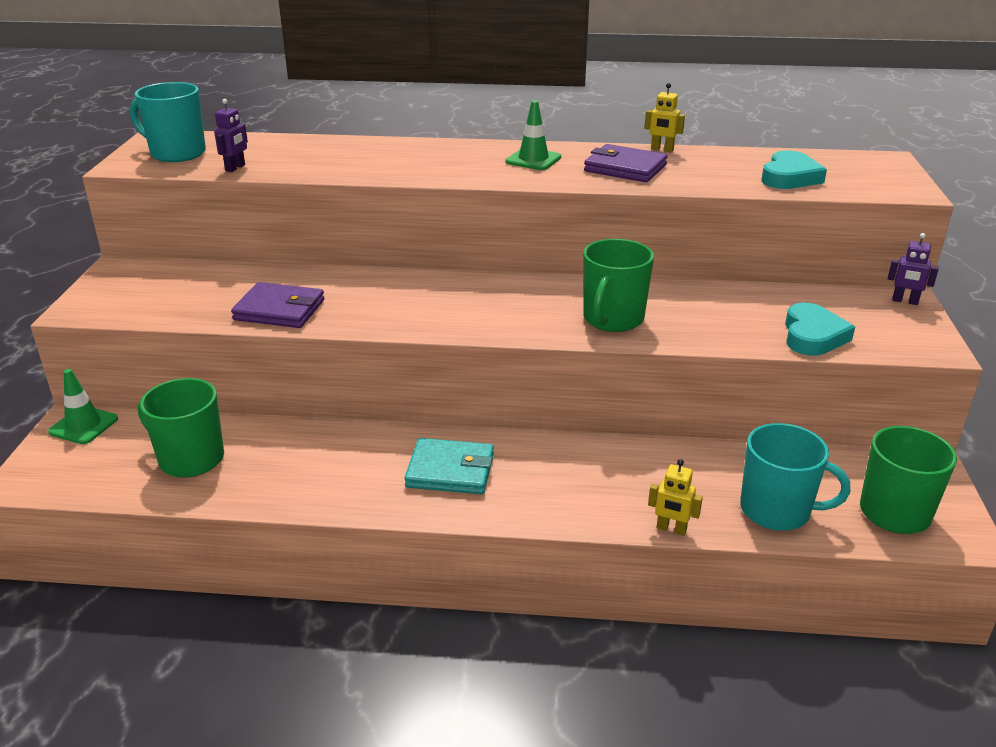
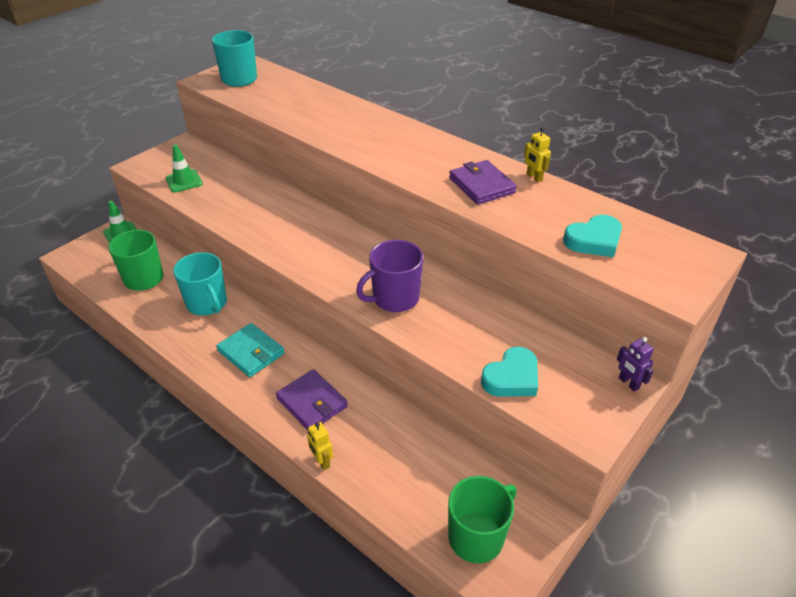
camera: 35 degrees right, 10 degrees up
purple robot [214,99,248,172] -> none
purple wallet [231,282,324,328] -> purple wallet moved to [276,369,348,429]
green traffic cone [505,100,561,170] -> green traffic cone moved to [165,144,203,192]
green mug [583,239,654,332] -> purple mug [356,240,423,312]
turquoise mug [740,423,850,531] -> turquoise mug moved to [173,252,227,316]

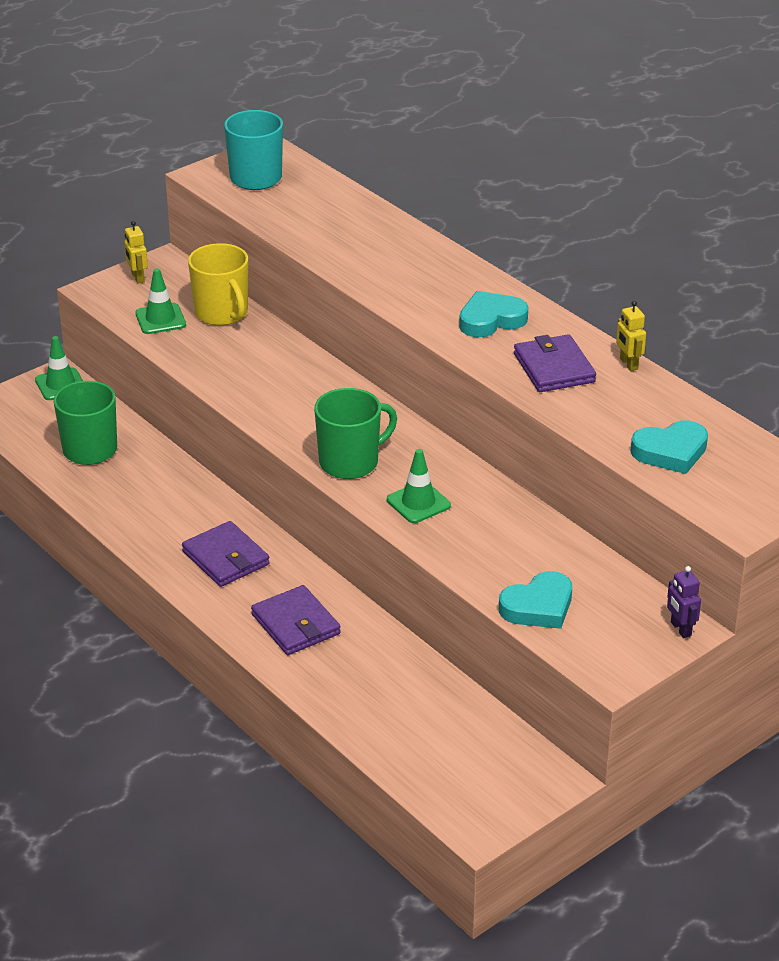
camera: 10 degrees right, 5 degrees down
turquoise mug [173,252,227,316] -> none
turquoise wallet [216,323,285,377] -> purple wallet [182,521,270,587]
yellow robot [307,422,333,470] -> yellow robot moved to [124,221,148,283]
purple mug [356,240,423,312] -> green traffic cone [387,449,451,523]
green mug [448,476,517,564] -> green mug moved to [314,388,397,479]
none -> yellow mug [188,243,248,326]
none -> turquoise heart [459,291,528,338]

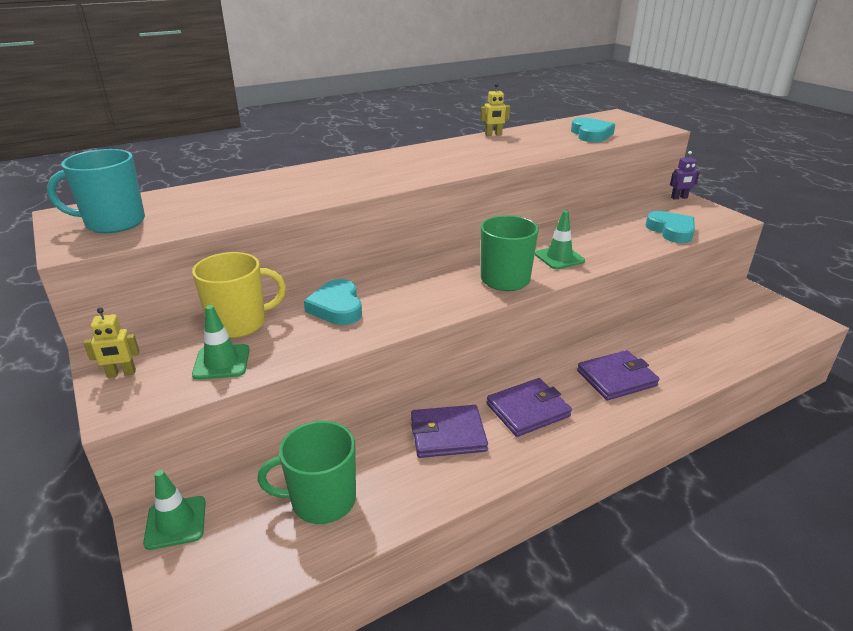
camera: 80 degrees left, 5 degrees down
turquoise heart [459,291,528,338] -> turquoise heart moved to [304,279,362,325]
purple wallet [514,334,596,392] -> purple wallet moved to [411,405,488,458]

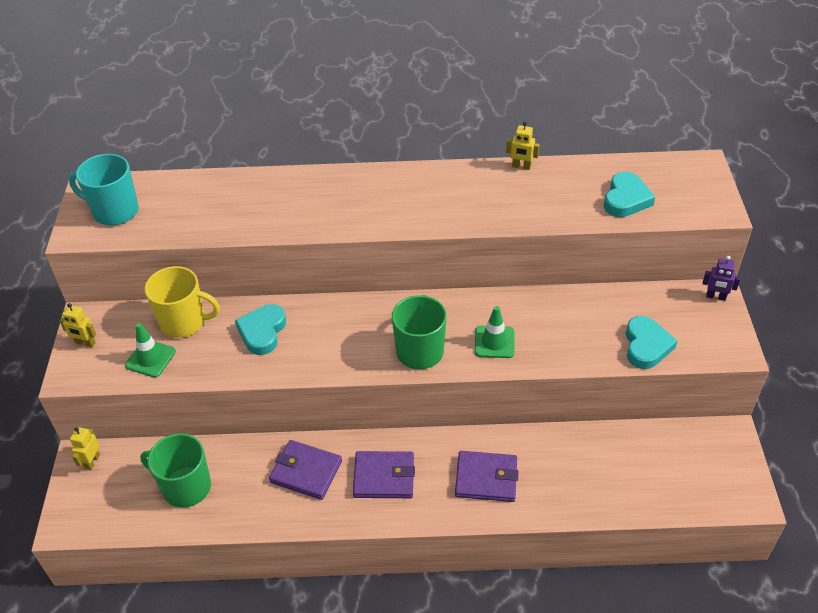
camera: 30 degrees right, 15 degrees up
green traffic cone [143,470,206,550] -> yellow robot [70,427,100,470]

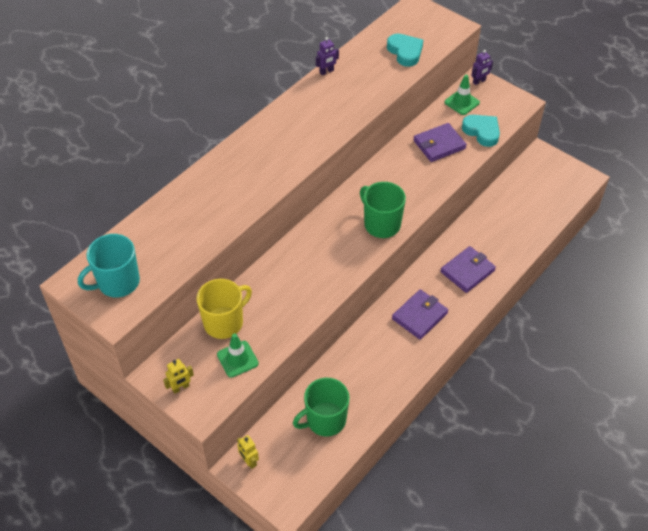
camera: 50 degrees left, 5 degrees up
turquoise heart [235,304,286,355] -> none
purple wallet [269,440,342,500] -> purple wallet moved to [413,123,467,162]
green traffic cone [475,306,514,358] -> green traffic cone moved to [444,74,480,115]
yellow robot [506,121,540,170] -> purple robot [316,37,339,75]

